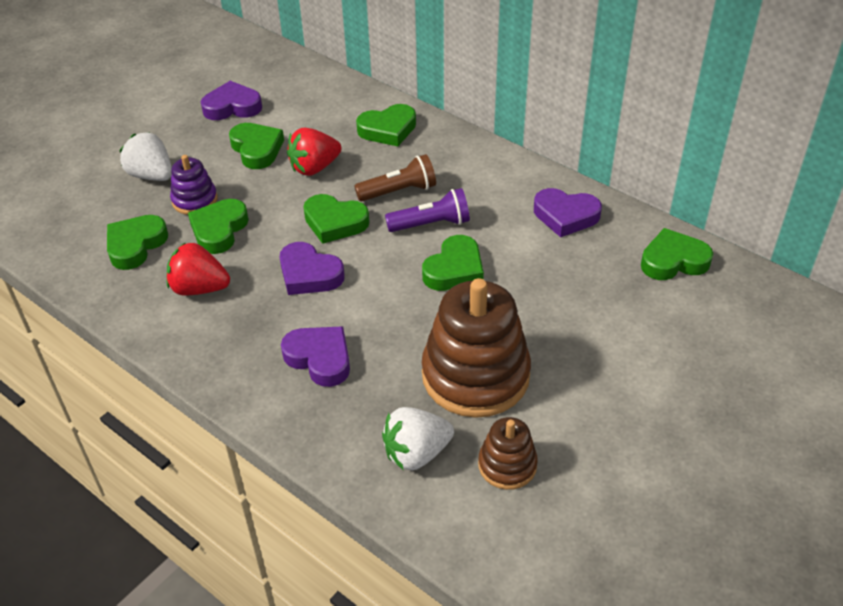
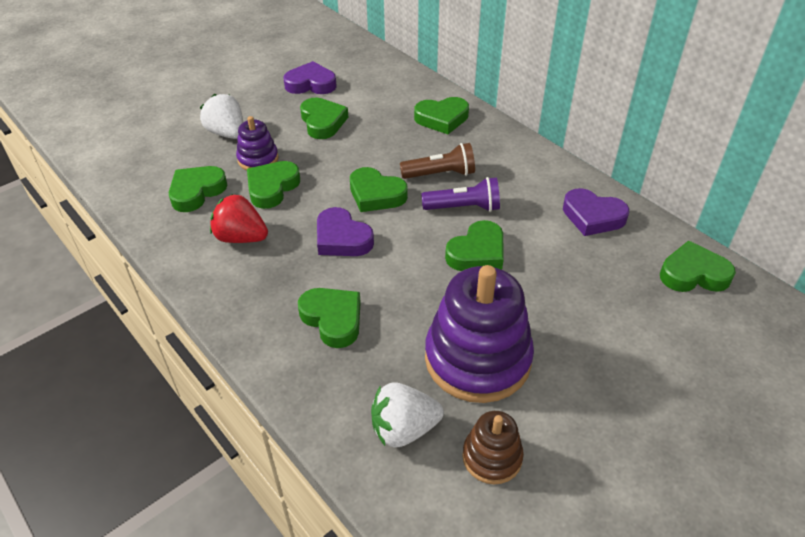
camera: 10 degrees right, 0 degrees up
purple heart [281,326,350,387] -> green heart [298,288,361,348]
red strawberry [287,128,342,176] -> none
brown stacking toy [422,278,531,418] -> purple stacking toy [425,265,534,403]

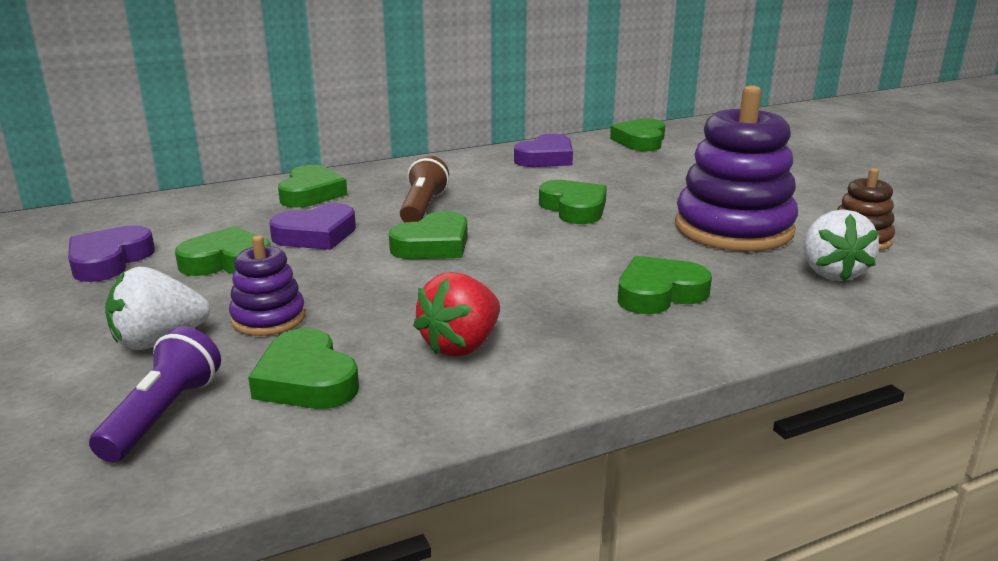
camera: 75 degrees left, 20 degrees down
green heart [247,161,300,209] -> none
purple heart [317,207,374,256] -> purple heart moved to [269,203,356,250]
purple flashlight [421,177,500,212] -> purple flashlight moved to [89,327,221,463]

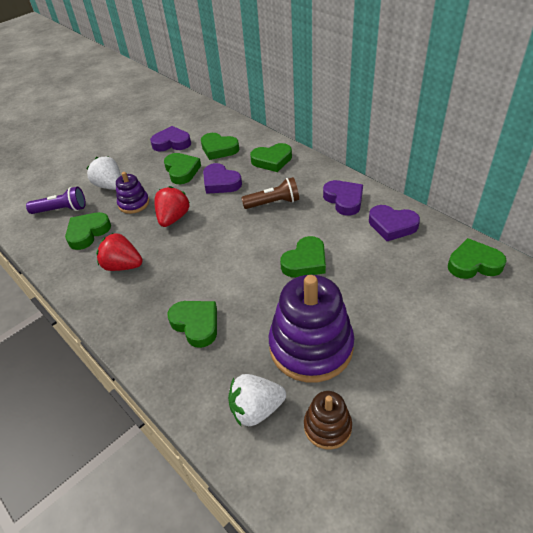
camera: 75 degrees right, 20 degrees up
green heart [389,211,468,259] -> green heart moved to [201,133,239,160]
none -> red strawberry [154,186,190,227]
none -> purple heart [323,180,363,216]

